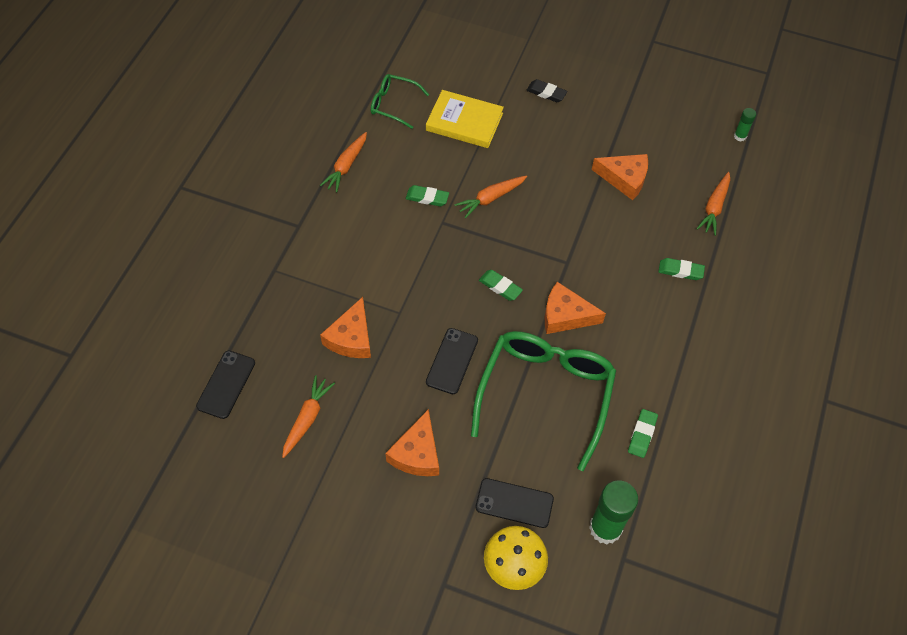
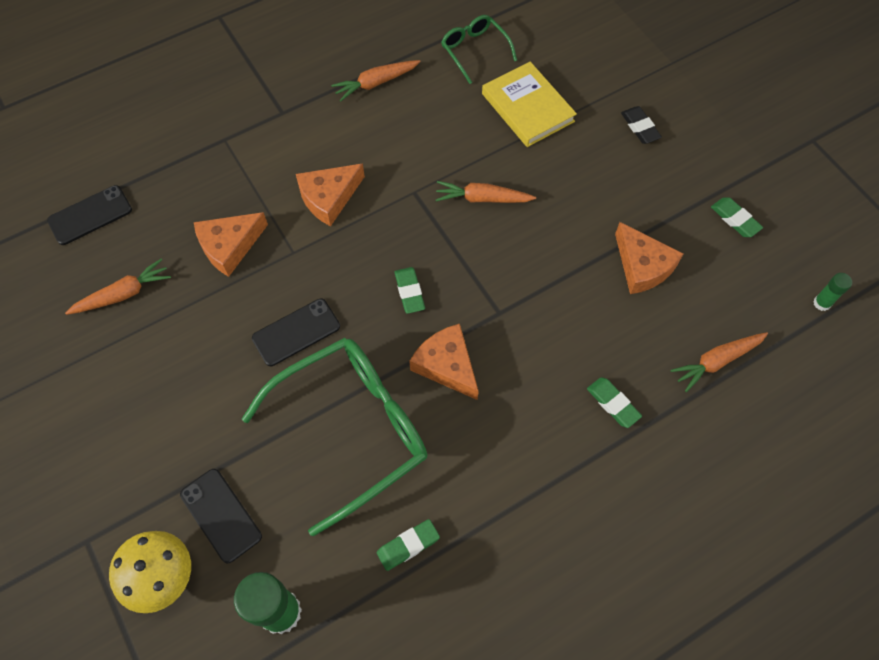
camera: 40 degrees right, 5 degrees up
orange cheese [385,409,439,476] -> orange cheese moved to [296,163,365,227]
green eraser [406,185,449,206] -> green eraser moved to [711,197,763,237]

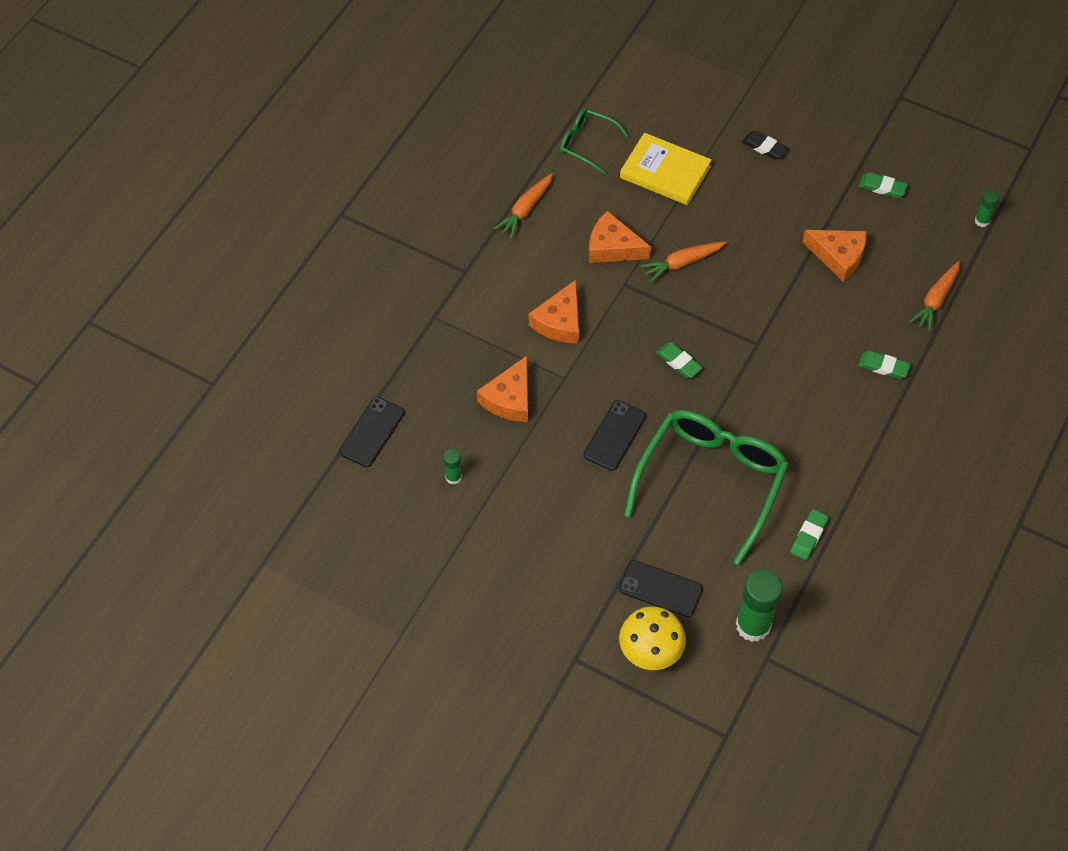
camera: 30 degrees left, 5 degrees down
orange carrot [65,258,171,315] -> green glue stick [443,449,462,485]
orange cheese [410,324,479,400] -> orange cheese moved to [589,211,651,263]

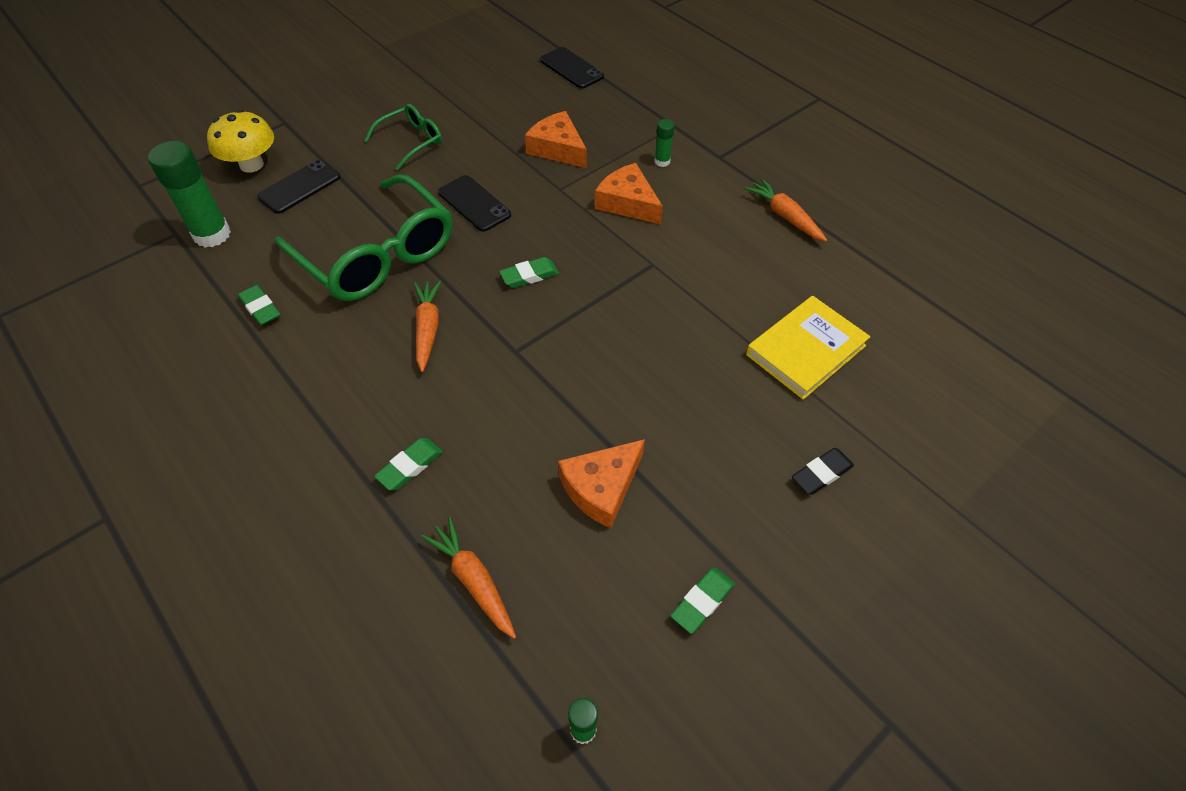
camera: 110 degrees right, 5 degrees down
green glue stick [443,449,462,485] -> green glue stick moved to [654,119,675,167]
green glasses [560,109,629,174] -> green glasses moved to [364,104,442,170]
orange cheese [589,211,651,263] -> none
orange carrot [640,241,727,283] -> orange carrot moved to [414,280,441,372]

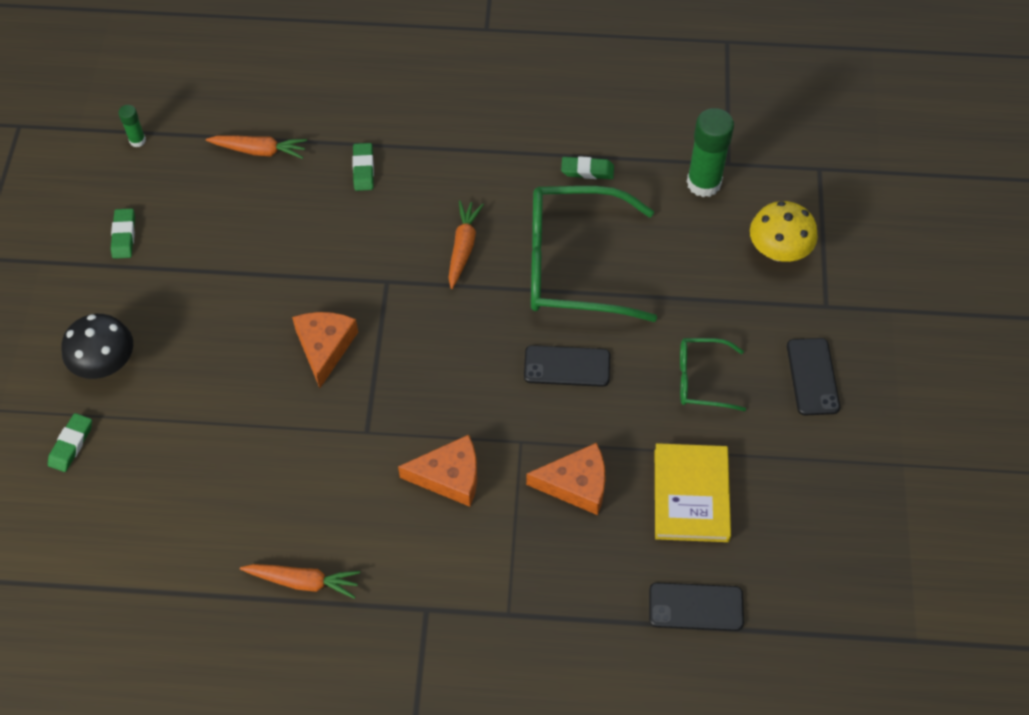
camera: 135 degrees right, 5 degrees up
black phone [257,160,340,214] -> black phone moved to [787,338,840,415]
green glasses [364,104,442,170] -> green glasses turned 90 degrees clockwise [680,338,746,411]
orange carrot [414,280,441,372] -> orange carrot turned 120 degrees counterclockwise [449,201,484,289]
green eraser [499,257,559,288] -> green eraser moved to [48,413,92,472]
orange cheese [558,439,645,528] -> orange cheese moved to [292,312,358,388]
green glue stick [654,119,675,167] -> none
yellow book [746,296,871,400] -> yellow book moved to [655,443,731,542]
black eraser [792,448,854,495] -> black mushroom [61,314,133,379]

